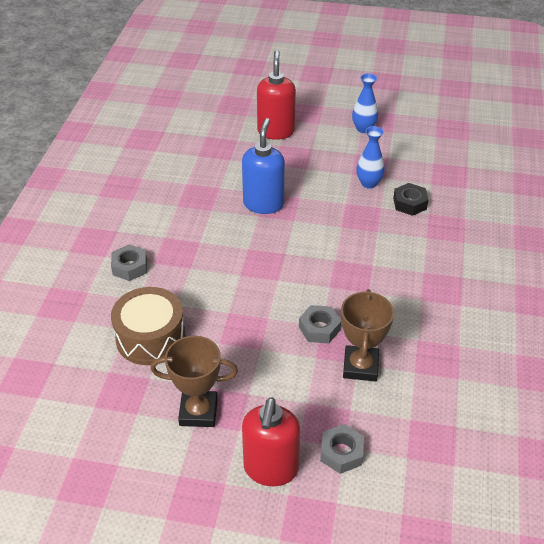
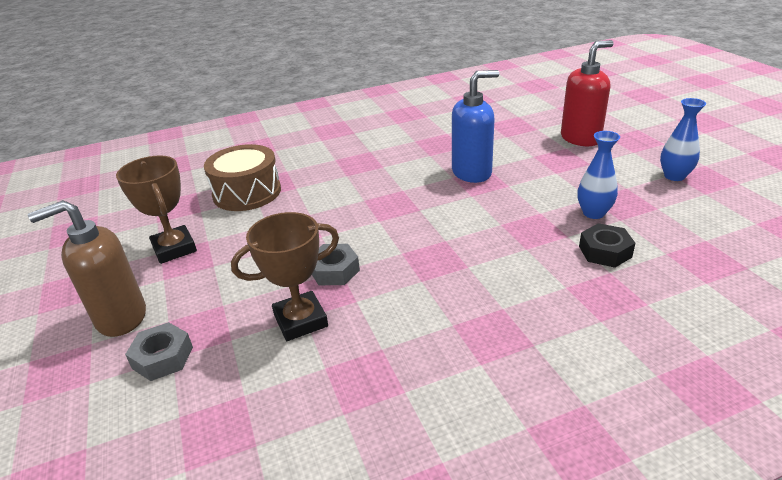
camera: 60 degrees right, 10 degrees down
grey nut [111,244,147,281] -> none
red soap dispenser [242,397,300,486] -> brown soap dispenser [28,200,146,337]

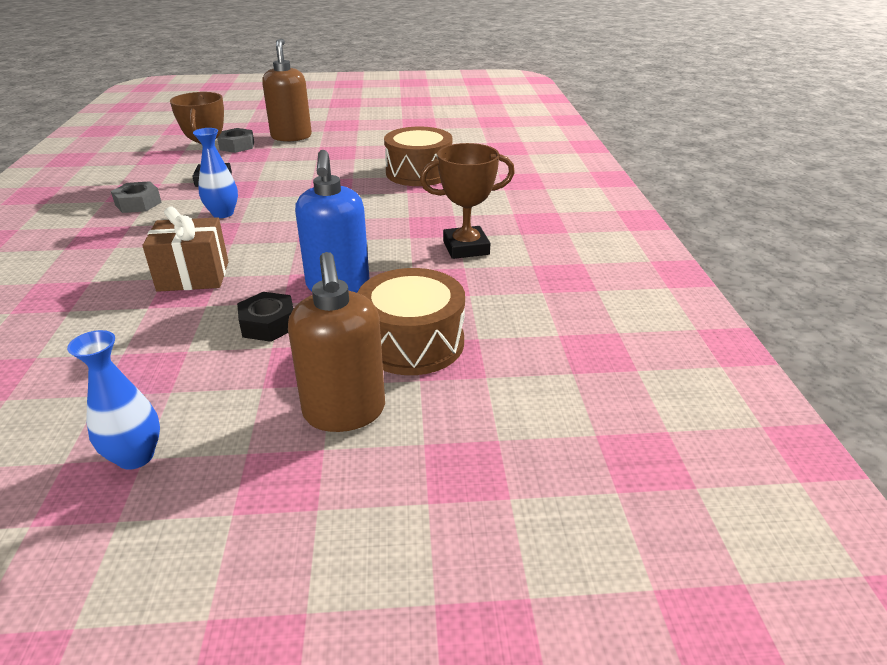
camera: 105 degrees right, 0 degrees up
brown trophy [116,155,197,264] -> brown trophy moved to [420,143,515,259]
grey nut [312,244,360,285] -> grey nut moved to [111,181,162,213]
red soap dispenser [561,40,614,146] -> brown soap dispenser [288,252,385,432]
blue vase [577,131,620,219] -> blue vase moved to [193,128,238,218]
black nut [579,223,635,268] -> black nut moved to [237,292,293,342]
none -> brown gift [142,207,228,292]
none -> brown drum [357,268,465,375]

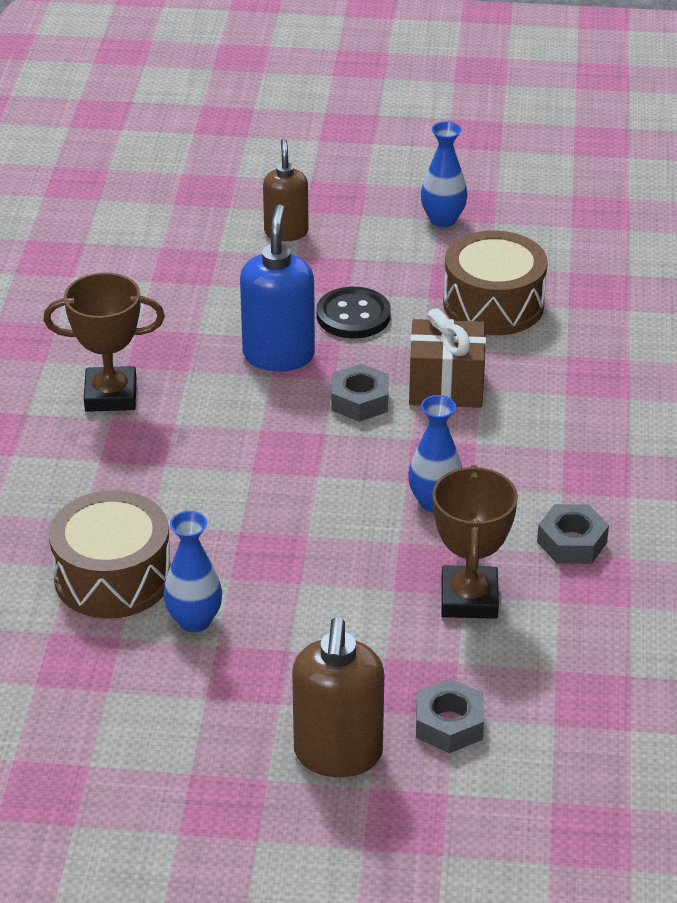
camera: 170 degrees left, 5 degrees up
black nut [237,292,293,342] -> black button [316,287,391,339]
brown soap dispenser [288,252,385,432] -> brown soap dispenser [263,139,309,241], size x0.66
brown drum [357,268,465,375] -> brown drum moved to [443,230,548,335]
none -> blue vase [163,511,222,632]
none -> grey nut [331,364,389,422]

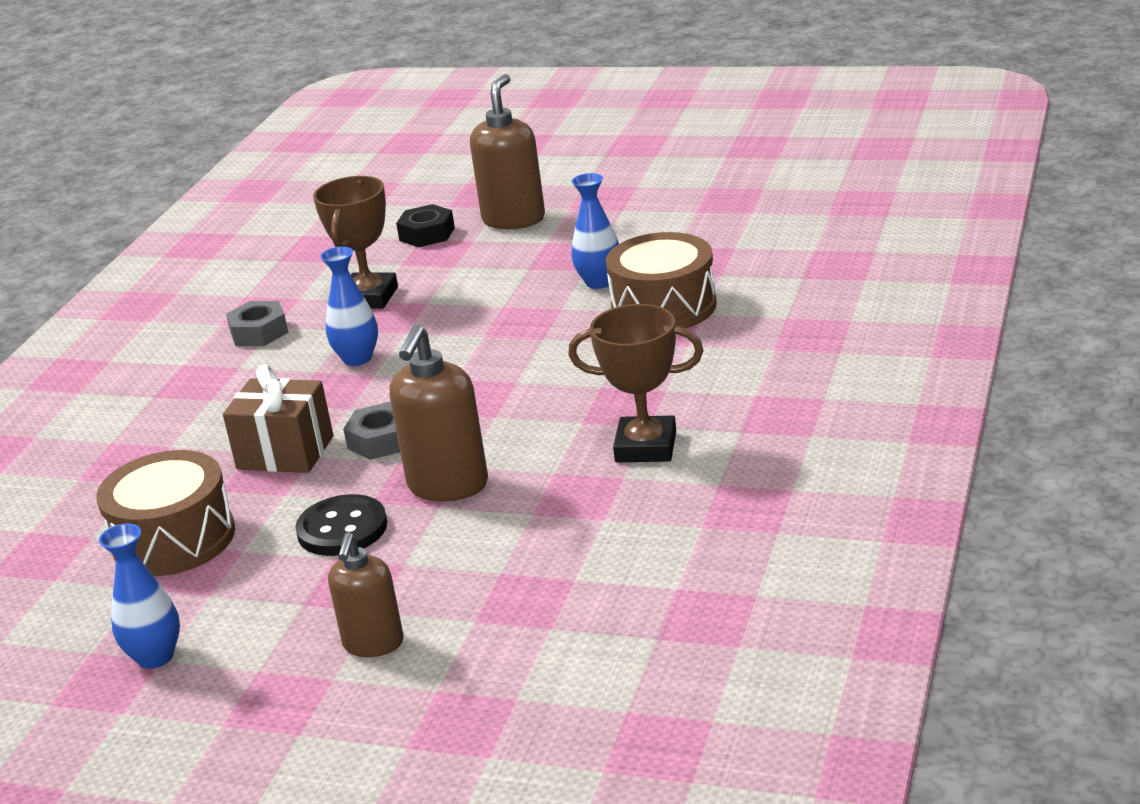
camera: 165 degrees left, 10 degrees down
blue soap dispenser [240,204,315,371] -> brown soap dispenser [389,324,488,501]
grey nut [416,678,484,753] -> black nut [396,204,455,247]

